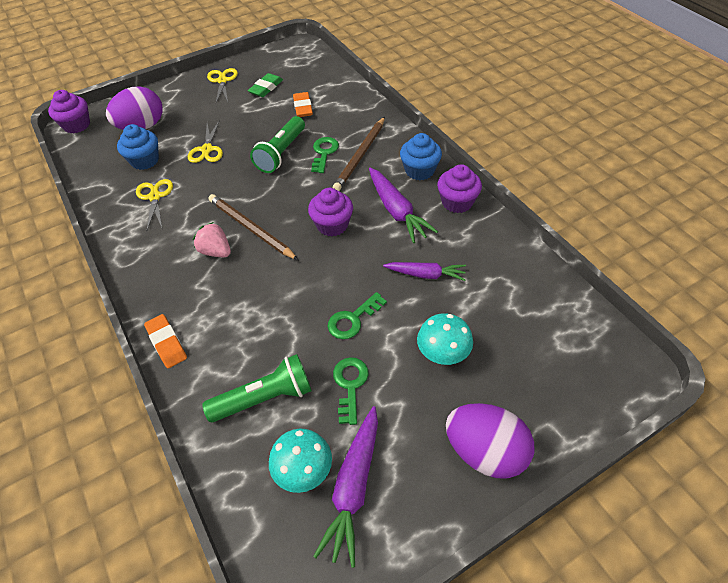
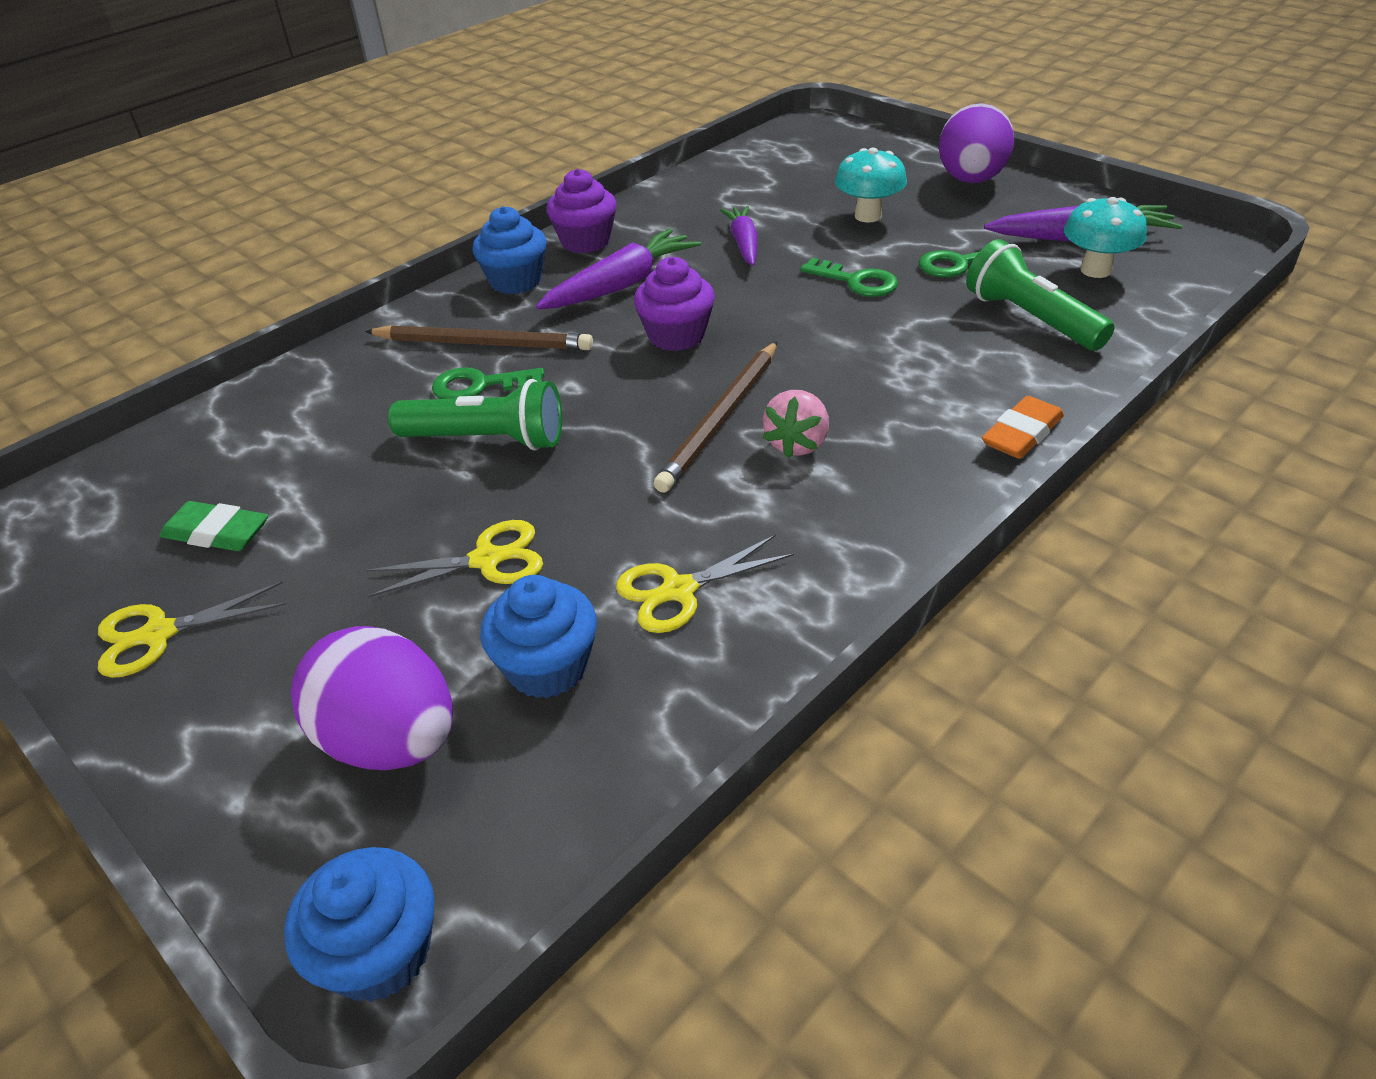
camera: 105 degrees left, 10 degrees down
purple cupcake [48,90,90,133] -> blue cupcake [284,847,435,1002]
orange eraser [293,92,313,117] -> none

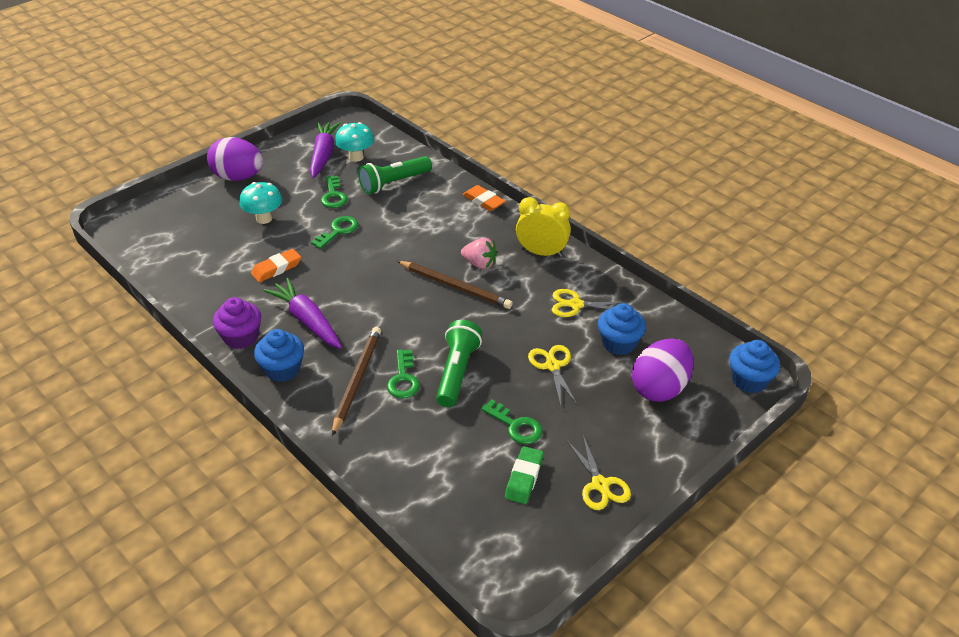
camera: 90 degrees left, 0 degrees up
yellow scissors [616,534,794,633] -> yellow scissors turned 120 degrees clockwise [552,289,629,317]
purple cupcake [634,257,715,351] -> none
purple carrot [720,206,758,266] -> orange eraser [251,249,301,282]
none -> green key [481,399,543,444]
none -> yellow clock [516,197,571,257]

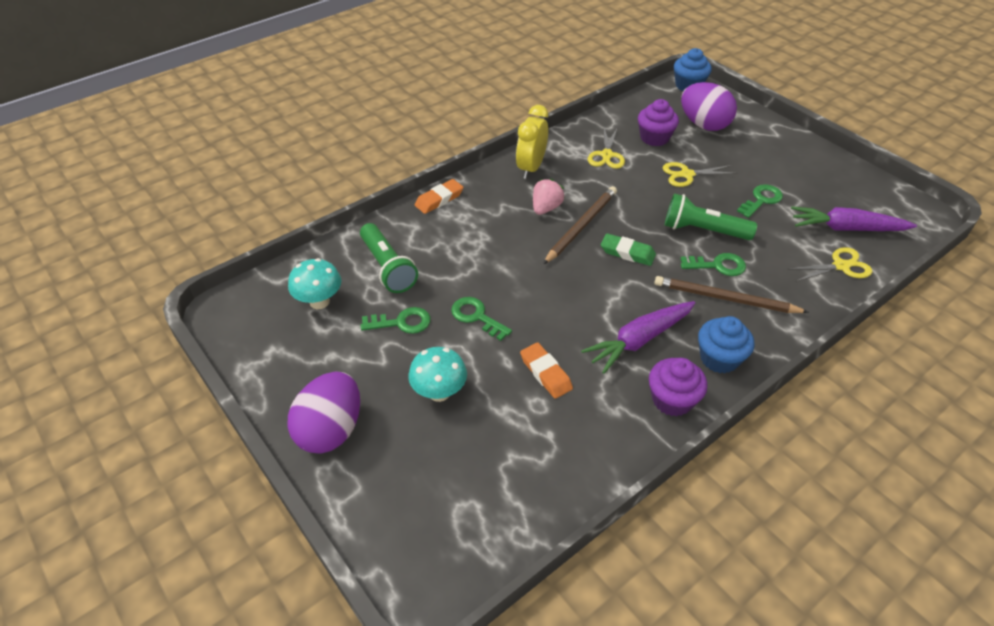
camera: 85 degrees left, 5 degrees up
purple carrot [310,122,340,178] -> purple carrot moved to [791,206,917,231]
green eraser [505,446,544,504] -> green eraser moved to [601,233,656,266]
yellow scissors [566,435,631,510] -> yellow scissors moved to [787,247,872,282]
blue cupcake [598,303,646,355] -> purple cupcake [638,99,679,146]

